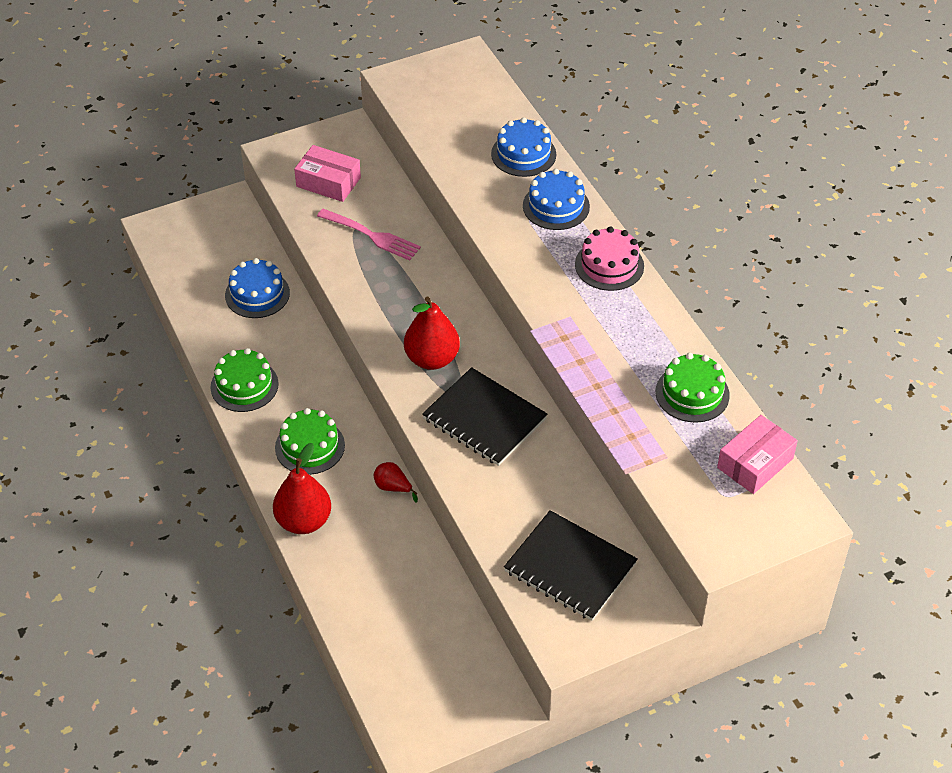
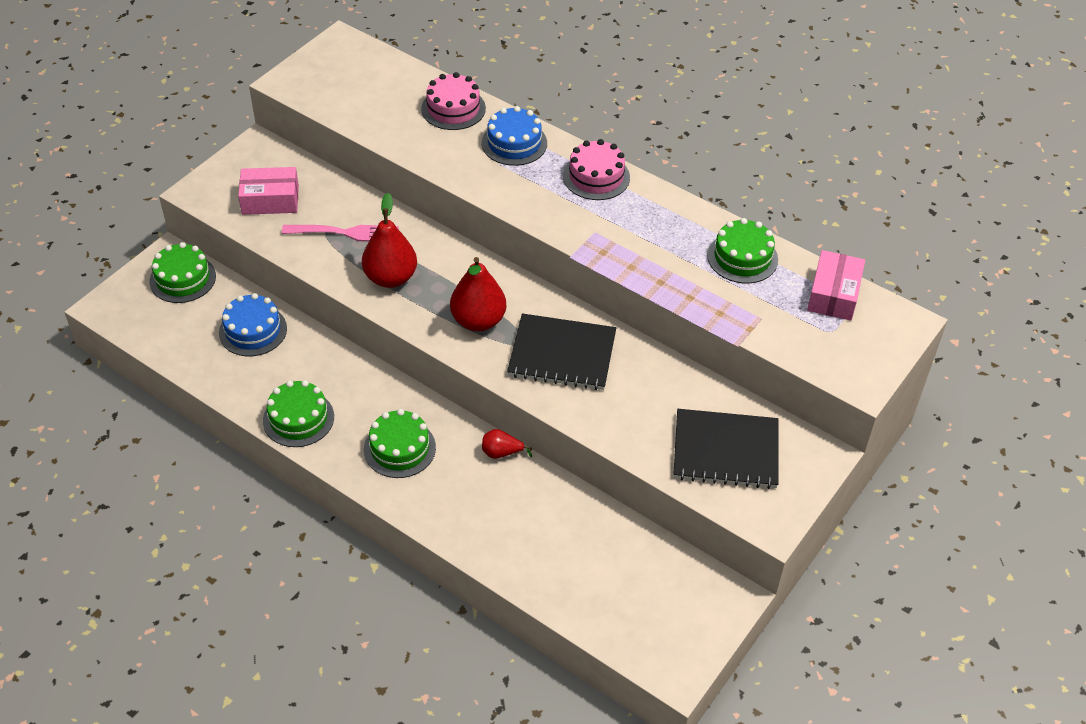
camera: 30 degrees left, 0 degrees up
red pear [273,443,331,534] -> red pear moved to [362,193,417,288]
blue cake [491,117,556,177] -> pink cake [421,72,486,130]
none -> green cake [150,242,216,303]

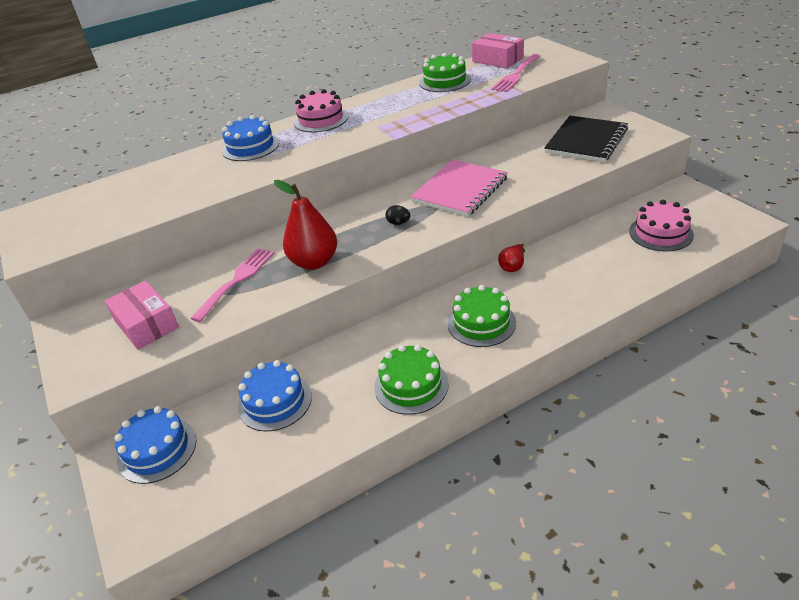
camera: 60 degrees left, 10 degrees down
green cake [150,242,216,303] -> blue cake [114,406,196,484]
pink box [238,167,299,215] -> pink box turned 60 degrees counterclockwise [105,280,179,350]
pink cake [421,72,486,130] -> pink cake moved to [629,200,694,251]
red pear [450,257,506,331] -> black egg [385,205,410,225]
black notebook [507,313,616,390] -> pink notebook [410,160,508,217]
none -> pink fork [491,54,541,92]

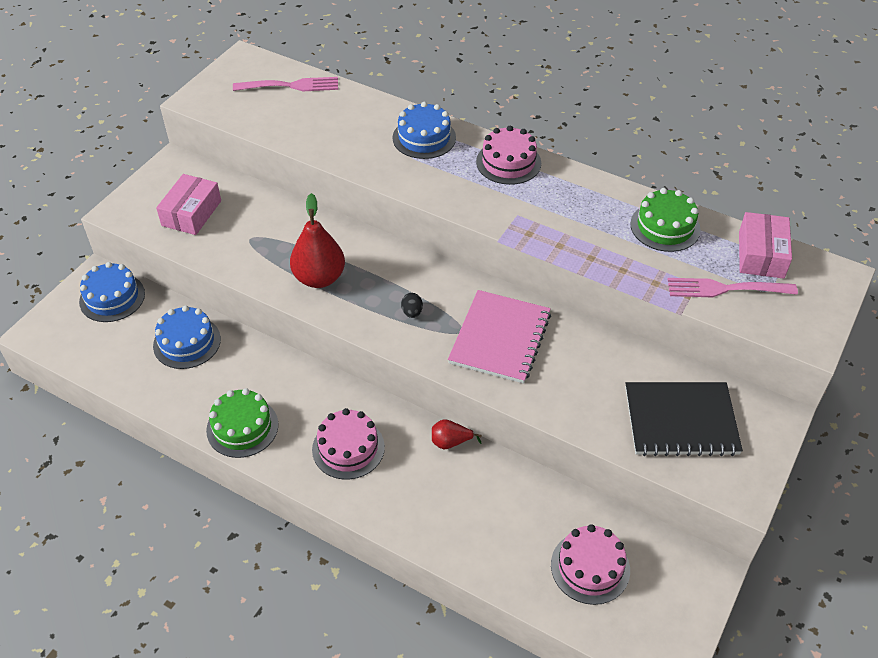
camera: 55 degrees right, 10 degrees up
pink fork [190,248,274,322] -> pink fork moved to [233,77,338,91]
pink notebook [410,160,508,217] -> pink notebook turned 75 degrees counterclockwise [448,290,551,384]
green cake [447,285,516,347] -> pink cake [312,408,385,479]

